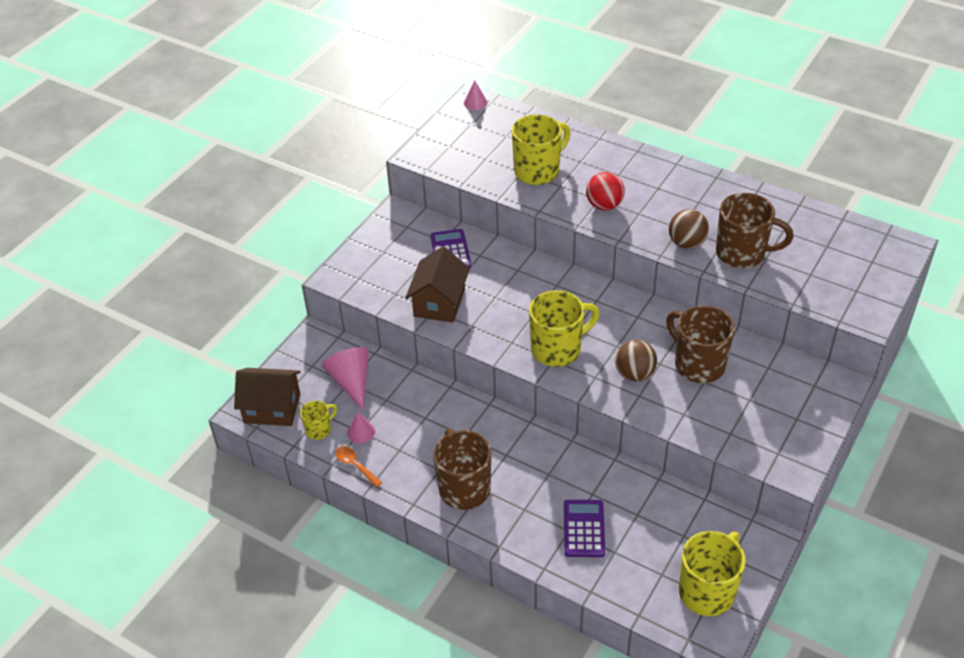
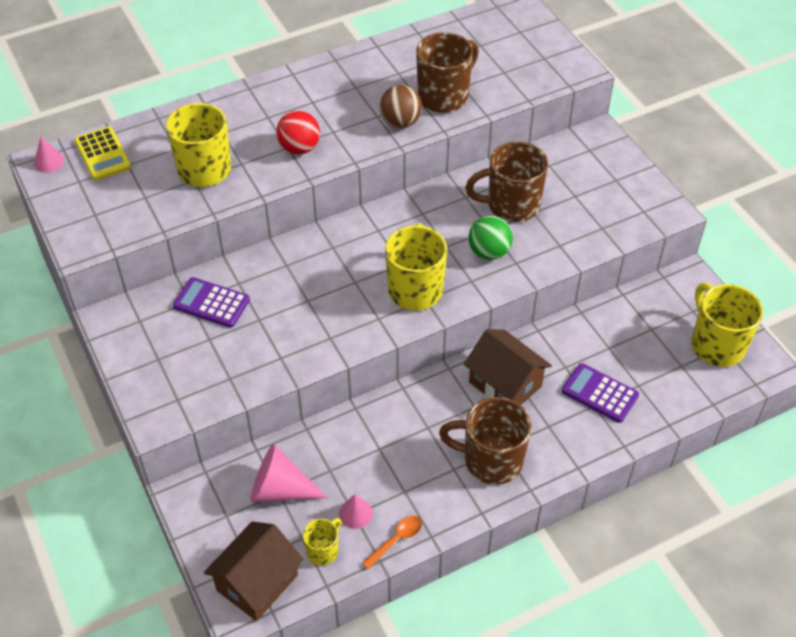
camera: 60 degrees left, 5 degrees up
yellow mug [300,401,337,440] -> yellow mug turned 45 degrees clockwise [303,518,342,566]
orange spoon [335,446,382,487] -> orange spoon turned 150 degrees clockwise [362,515,422,569]
brown house [405,247,470,323] -> brown house moved to [464,329,552,405]
brown ball [615,340,657,381] -> green ball [468,216,513,260]
none -> yellow calculator [74,127,131,180]

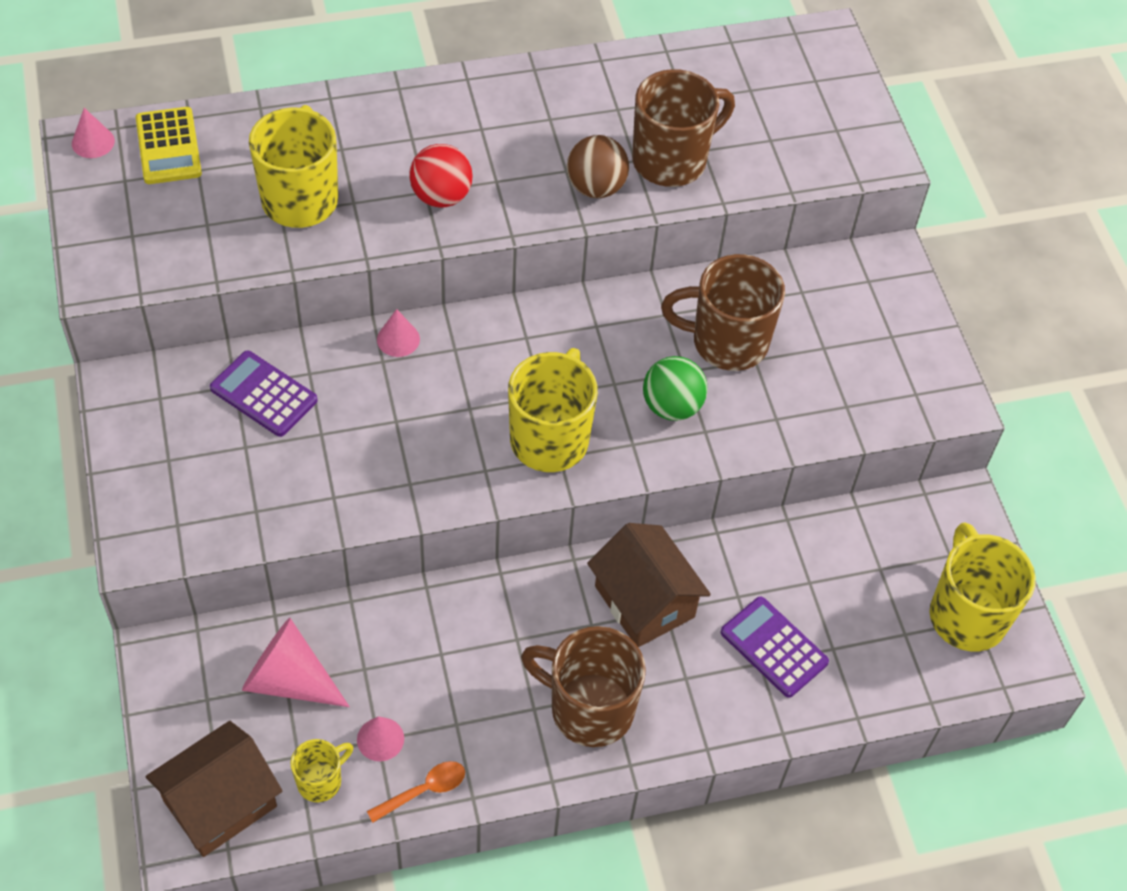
camera: 10 degrees right, 5 degrees up
none -> pink cone [377,309,420,357]

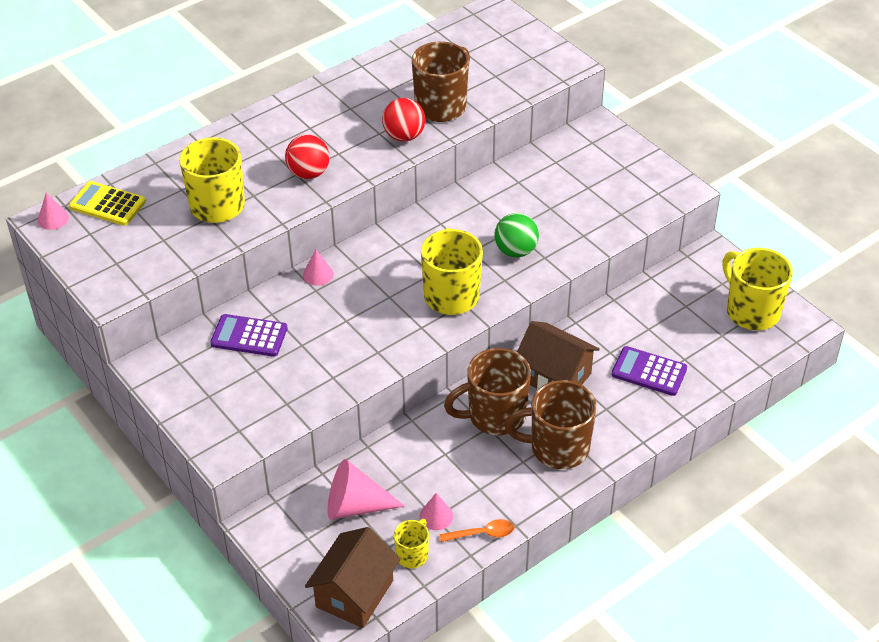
camera: 20 degrees left, 10 degrees down
yellow calculator [136,107,202,184] -> yellow calculator turned 150 degrees clockwise [69,181,146,226]
orange spoon [367,761,465,823] -> orange spoon turned 45 degrees clockwise [439,519,514,542]
brown ball [567,135,629,198] -> red ball [382,98,425,142]
brown mug [661,254,785,371] -> brown mug moved to [444,348,531,435]

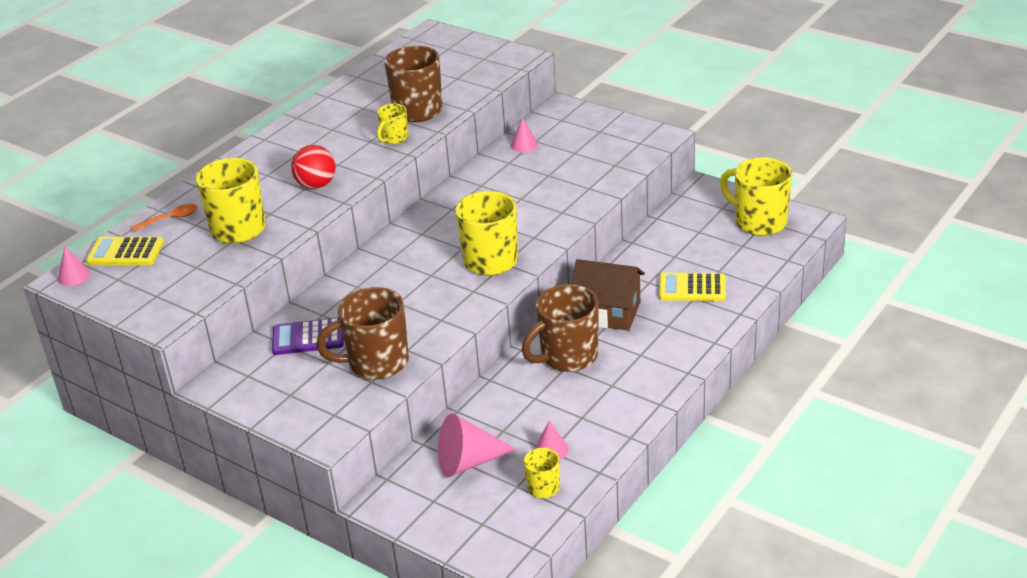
camera: 15 degrees left, 10 degrees down
pink cone [303,249,334,286] -> pink cone moved to [511,117,538,152]
brown house [305,527,400,628] -> none
red ball [382,98,425,142] -> yellow mug [377,104,408,144]
orange spoon [439,519,514,542] -> orange spoon moved to [131,204,197,231]
green ball [494,213,539,257] -> none
brown mug [505,380,597,469] -> brown mug moved to [316,287,409,379]
purple calculator [611,346,687,396] -> yellow calculator [659,273,726,301]

